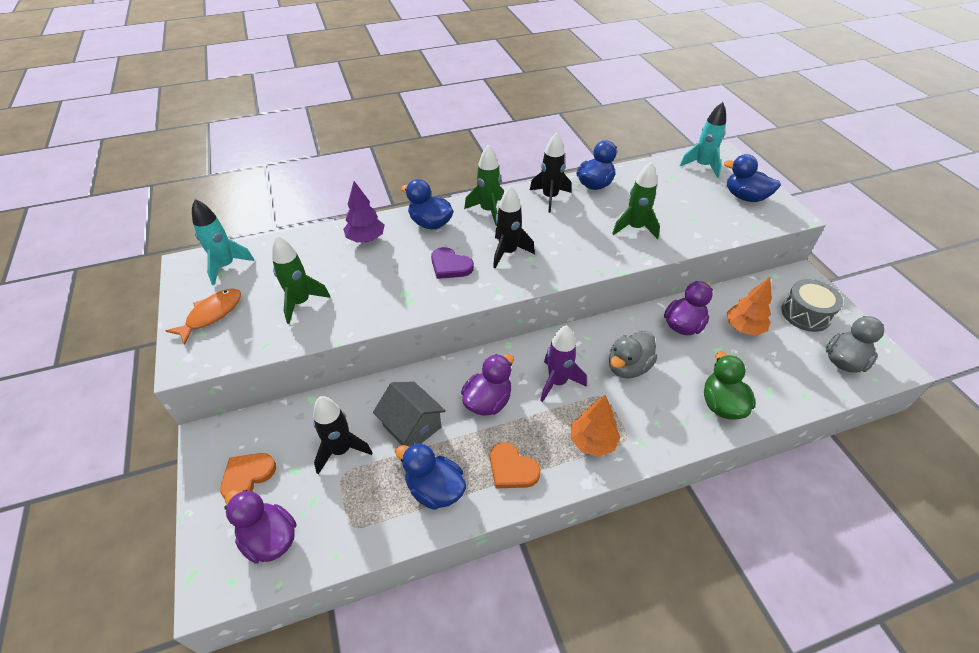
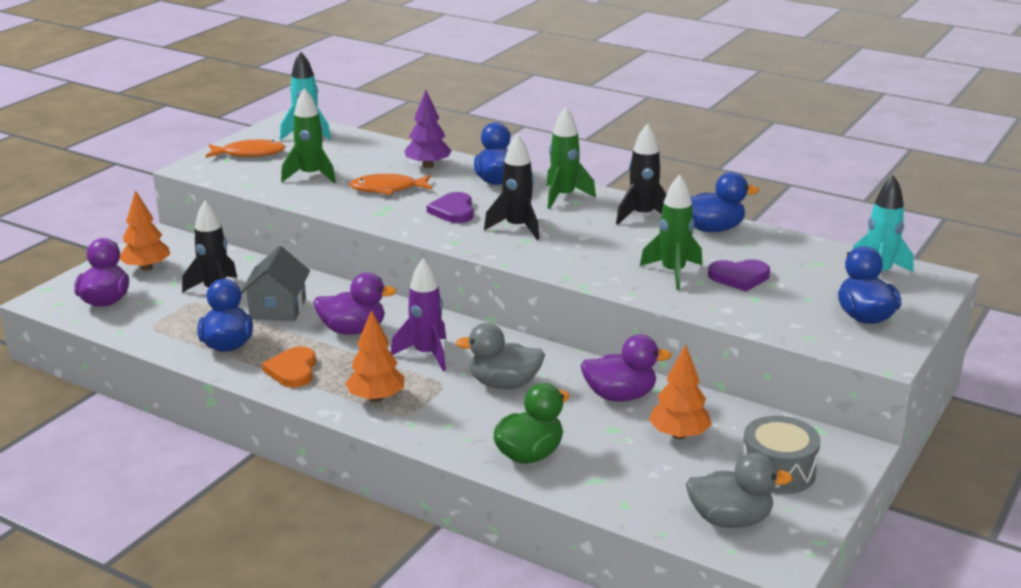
camera: 50 degrees right, 20 degrees down
orange heart [220,453,276,499] -> orange tree [120,190,170,271]
none -> orange fish [349,174,432,195]
none -> purple heart [708,259,770,291]

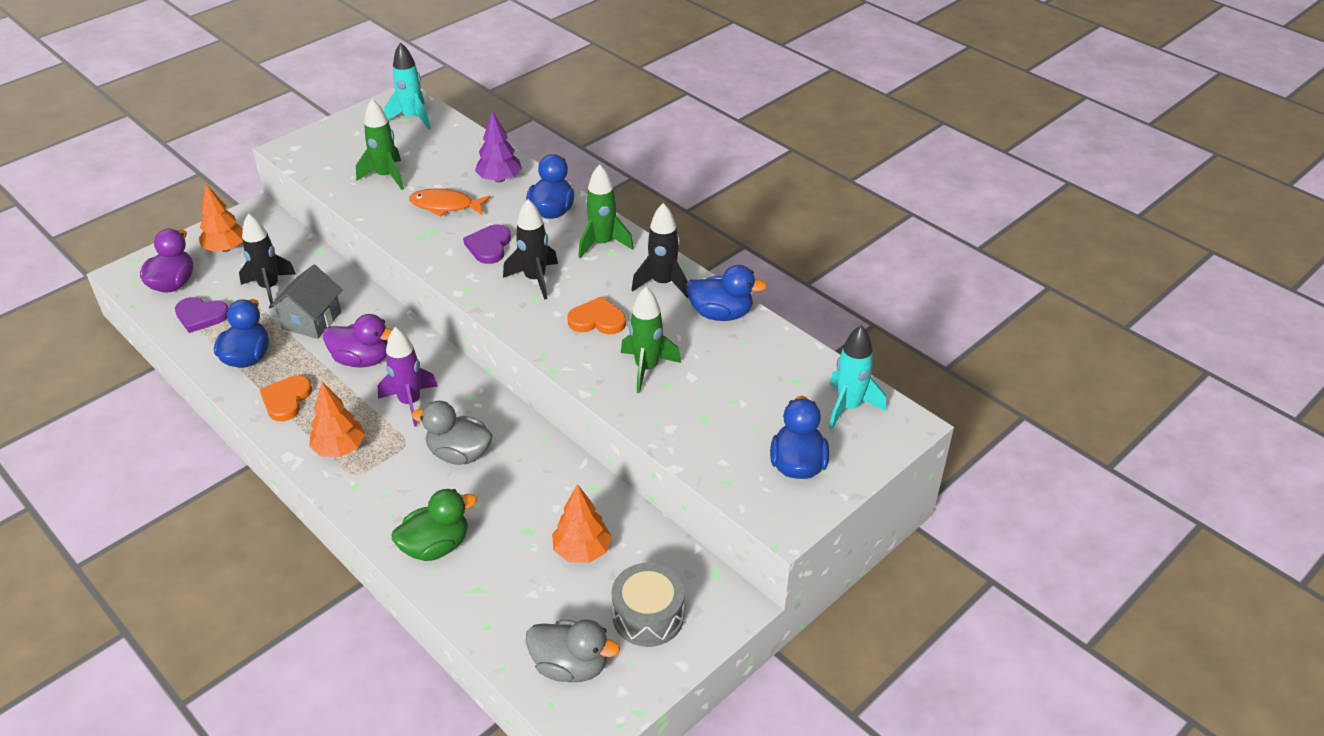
camera: 15 degrees right, 15 degrees up
orange fish [206,140,285,158] -> none
purple duck [580,334,672,402] -> none
purple heart [708,259,770,291] -> purple heart moved to [175,297,228,333]
none -> orange heart [567,296,626,334]

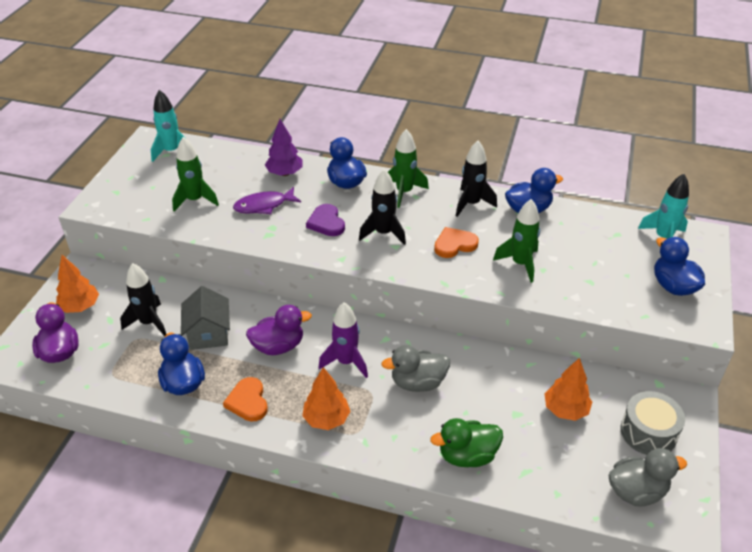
camera: 30 degrees left, 0 degrees up
purple heart [175,297,228,333] -> none
green duck [391,489,477,561] -> green duck turned 135 degrees counterclockwise [430,418,503,467]
orange fish [409,188,491,217] -> purple fish [233,187,301,214]

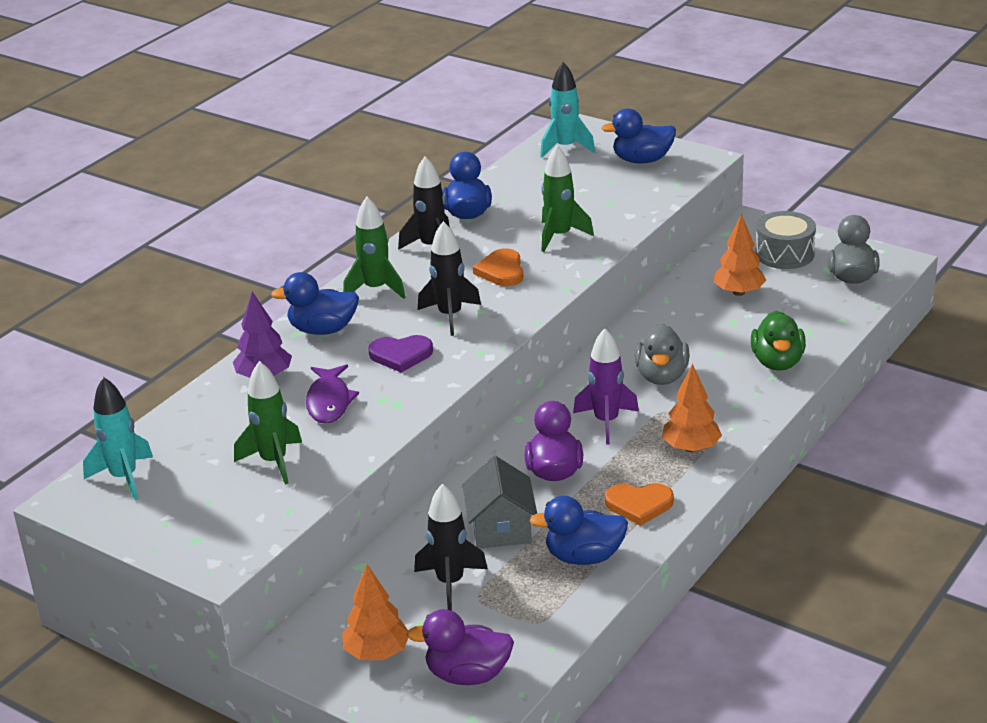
camera: 70 degrees left, 10 degrees down
grey house [181,286,230,350] -> grey house turned 75 degrees clockwise [462,456,537,548]

